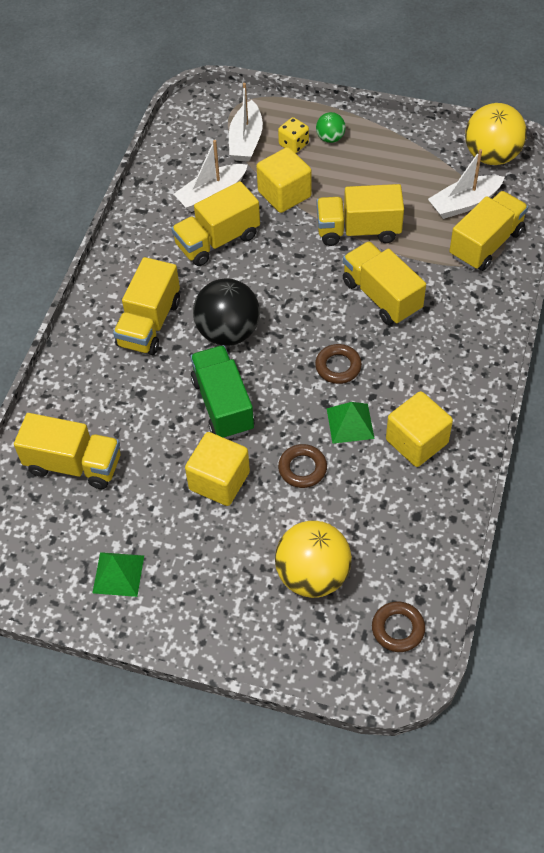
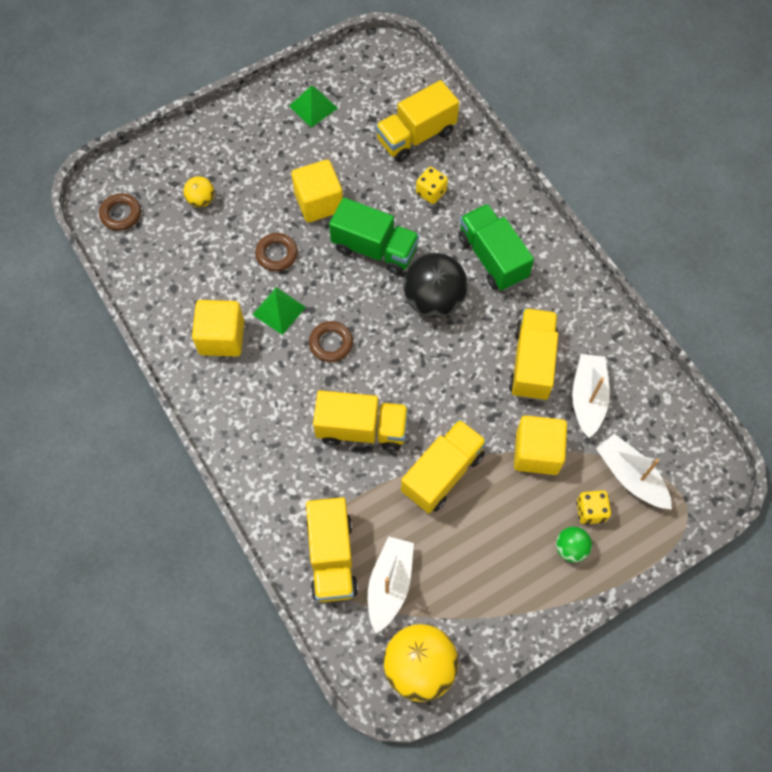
camera: 130 degrees right, 10 degrees up
yellow truck [113,257,180,355] -> green truck [458,204,534,291]
yellow ball [275,521,352,598] -> yellow ball [183,176,215,207], size x0.50
none -> yellow dice [416,167,448,204]

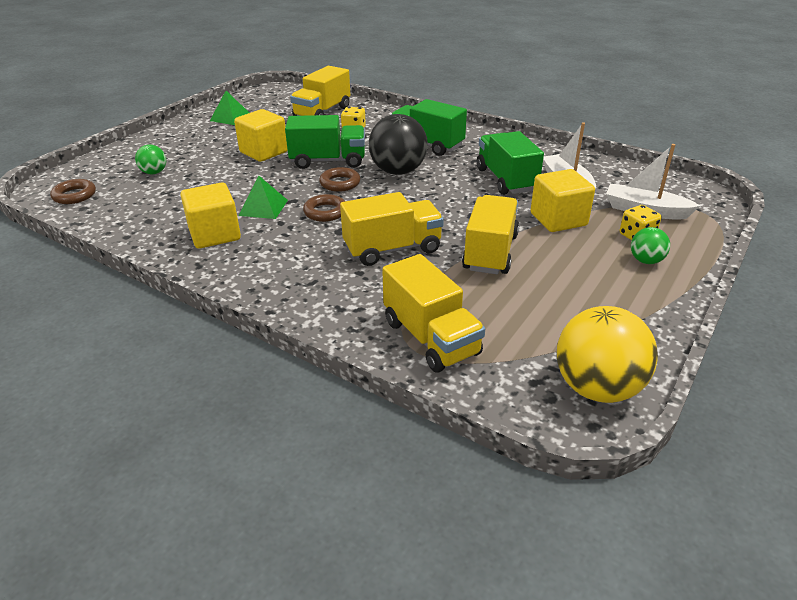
camera: 25 degrees left, 30 degrees down
yellow ball [183,176,215,207] -> green ball [135,145,166,174]
brown ring [255,233,298,271] -> brown ring moved to [319,167,360,192]
white boat [368,536,414,633] -> none
yellow truck [509,308,558,401] -> green truck [477,131,544,195]

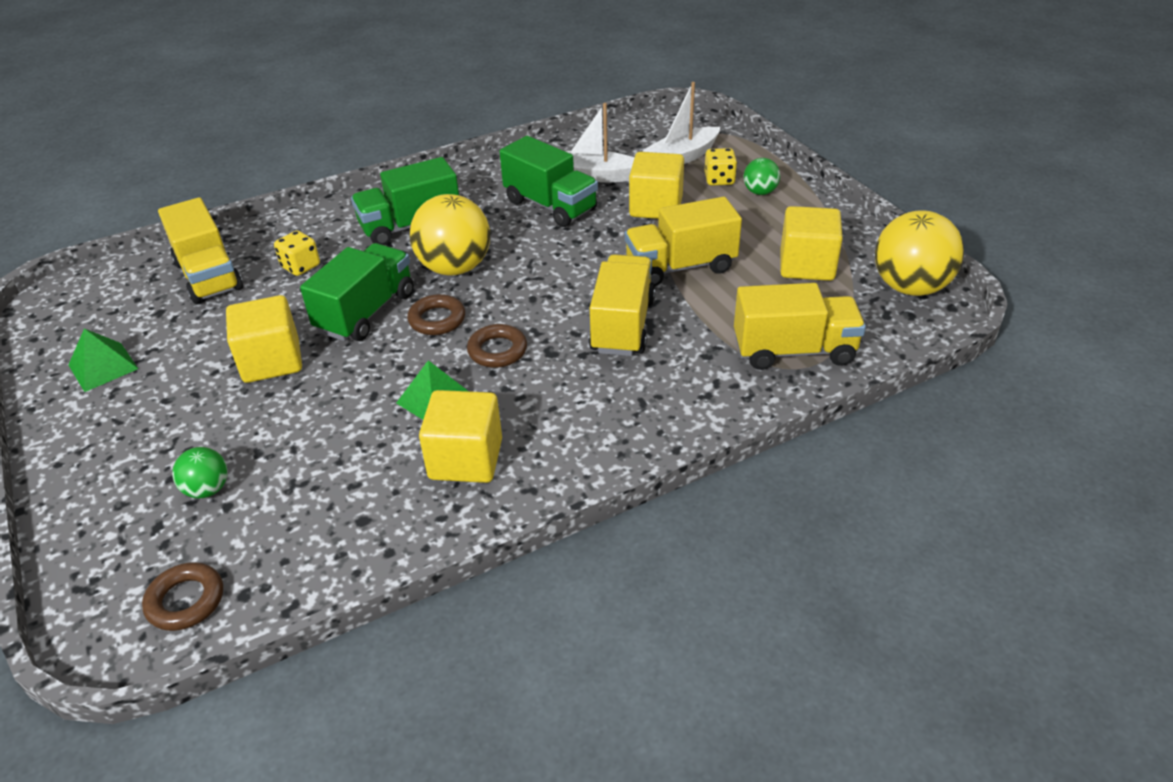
camera: 60 degrees left, 5 degrees up
black ball [369,114,428,175] -> yellow ball [409,194,490,275]
yellow truck [462,195,519,274] -> yellow truck turned 60 degrees counterclockwise [625,197,742,286]
green truck [477,131,544,195] -> green truck turned 150 degrees counterclockwise [500,136,598,227]
none -> yellow cube [780,206,843,281]

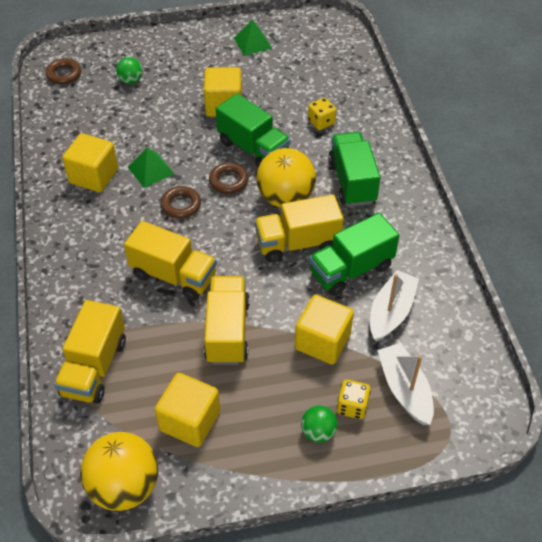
camera: 105 degrees right, 10 degrees up
yellow truck [158,197,243,304] -> yellow truck moved to [254,194,344,263]

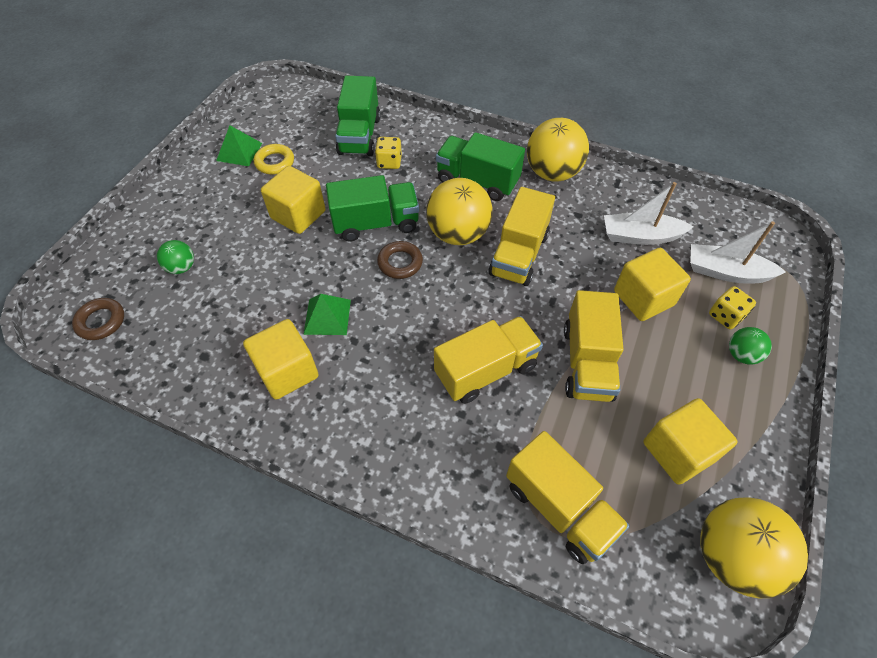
camera: 55 degrees left, 5 degrees up
brown ring [161,186,201,219] -> none
yellow truck [204,276,250,365] -> yellow truck turned 120 degrees counterclockwise [564,290,624,402]
green truck [309,213,399,296] -> green truck moved to [335,76,381,156]
white boat [370,270,419,342] -> white boat turned 60 degrees counterclockwise [604,182,694,245]
none -> yellow ring [254,144,294,175]
none -> yellow ball [527,118,589,182]

